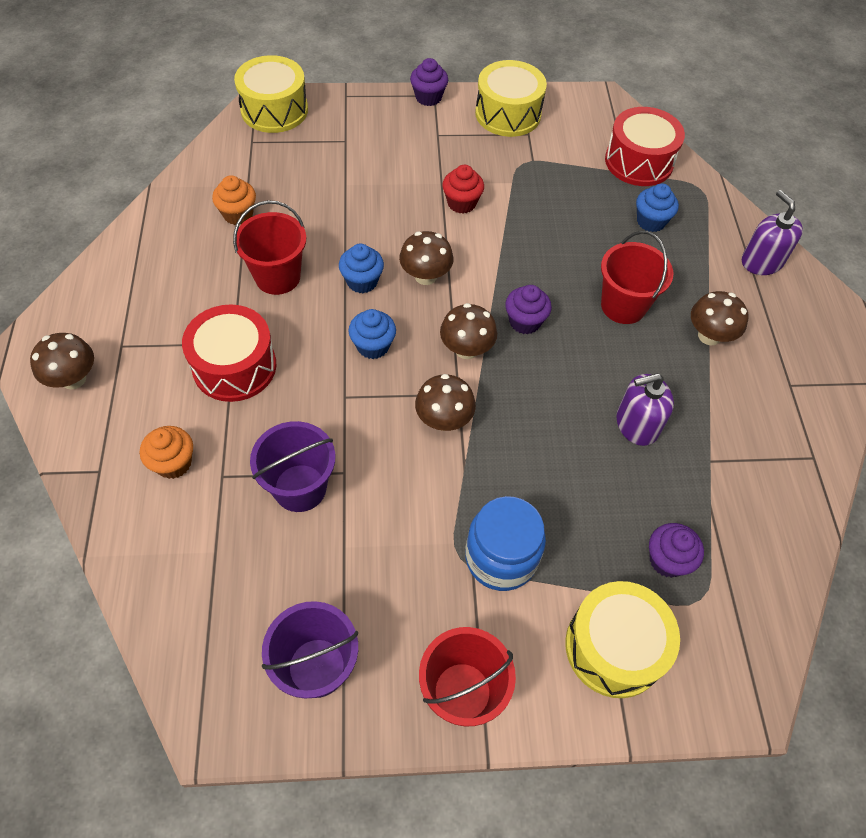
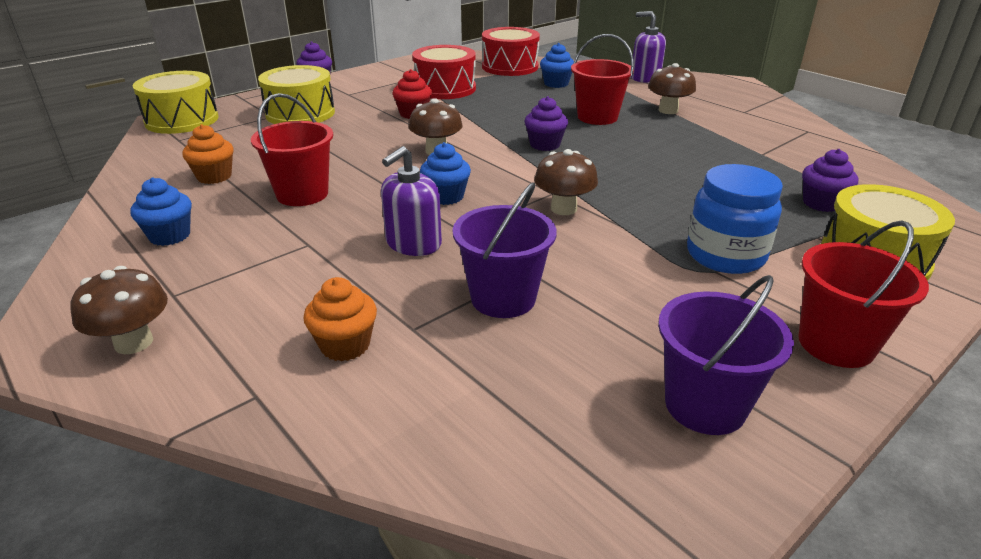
camera: 35 degrees left, 25 degrees down
red drum [182,304,276,402] -> red drum moved to [412,45,476,99]
blue cupcake [339,244,384,293] -> blue cupcake moved to [130,177,192,246]
brown mushroom [440,303,497,359] -> none
yellow drum [475,60,547,137] -> yellow drum moved to [258,65,335,124]
purple soap dispenser [616,373,674,446] -> purple soap dispenser moved to [381,146,442,256]

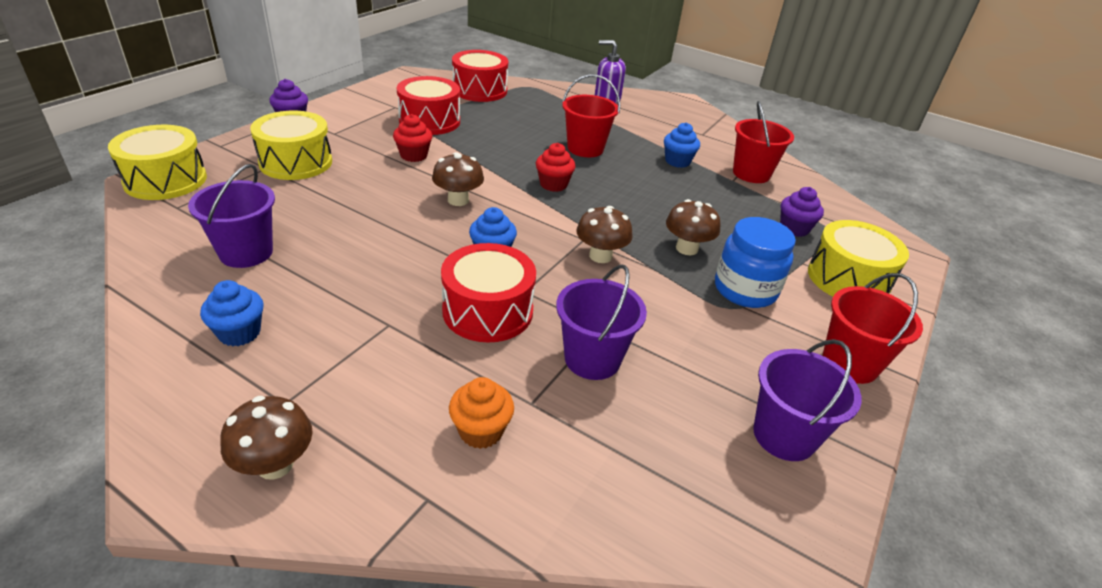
camera: 20 degrees left, 5 degrees up
orange cupcake [182,124,234,184] -> purple bucket [188,164,275,268]
red bucket [251,93,333,206] -> red bucket moved to [733,101,794,183]
purple soap dispenser [381,146,442,256] -> red drum [441,243,536,343]
purple cupcake [525,96,568,151] -> red cupcake [536,143,576,192]
blue cupcake [540,43,574,88] -> blue cupcake moved to [664,122,700,168]
brown mushroom [648,63,696,114] -> brown mushroom moved to [666,199,721,255]

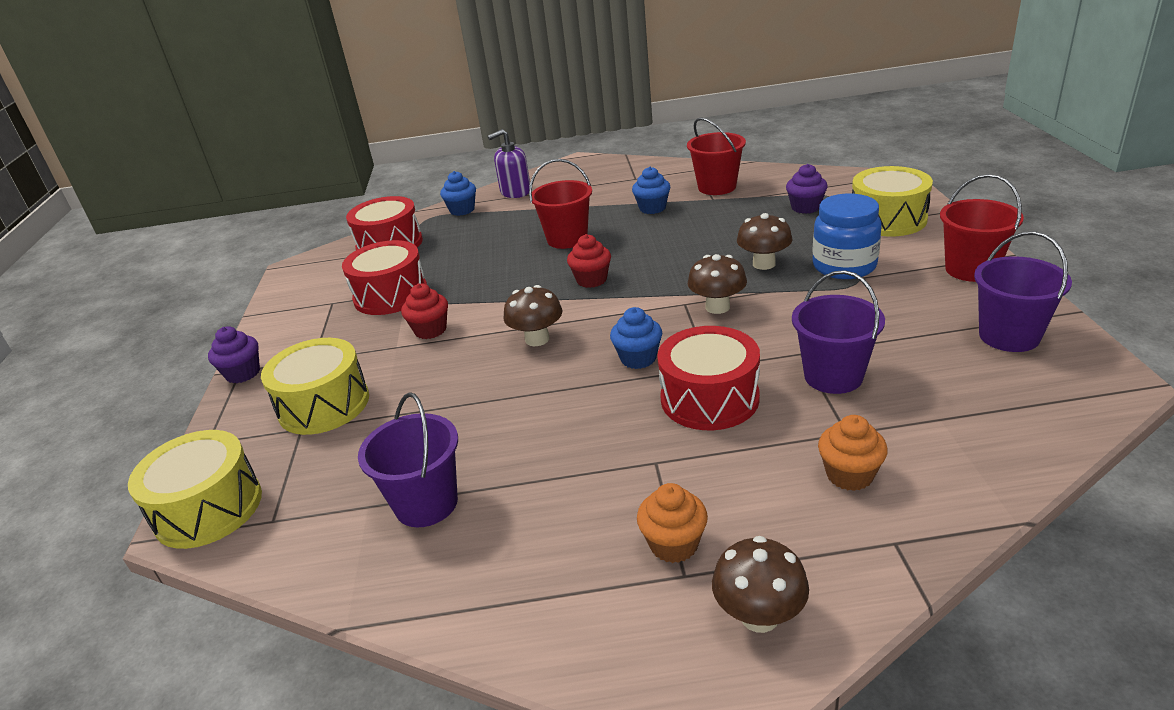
camera: 30 degrees left, 5 degrees down
blue cupcake [200,280,263,346] -> blue cupcake moved to [440,171,476,216]
none -> orange cupcake [637,483,708,563]

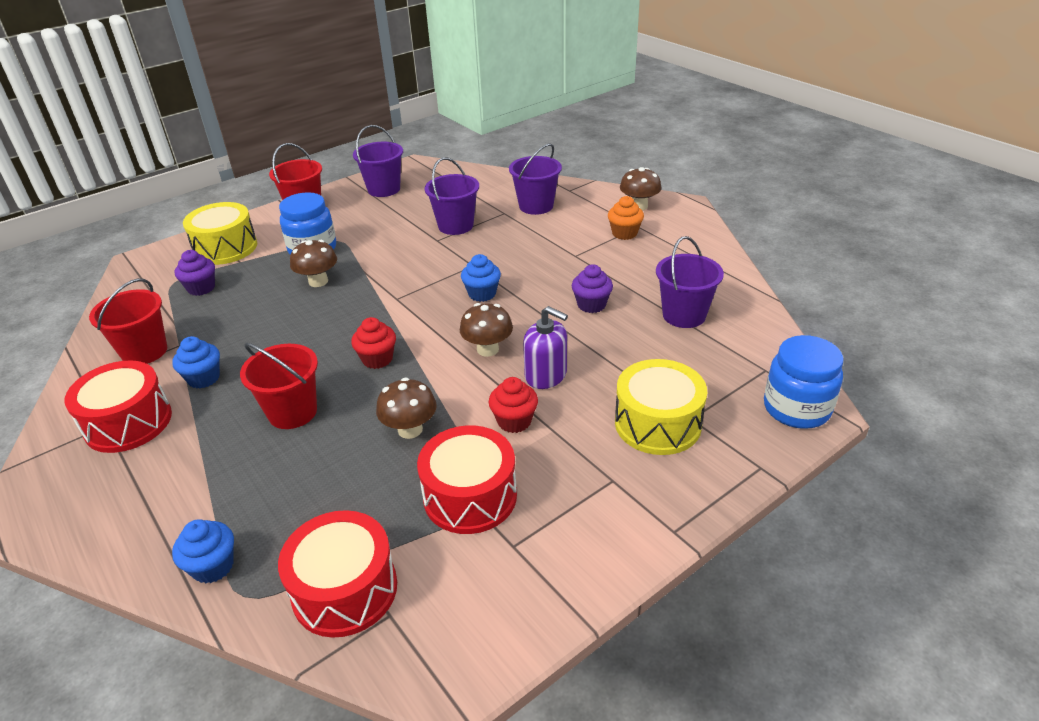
camera: 125 degrees left, 5 degrees up
yellow drum [128,430,262,549] -> blue jar [764,335,844,429]
purple cupcake [208,326,260,383] -> purple cupcake moved to [572,264,613,313]
purple soap dispenser [488,129,530,198] -> purple soap dispenser moved to [523,306,568,389]
red drum [657,326,760,430] -> red drum moved to [65,360,172,453]
brown mushroom [688,254,747,314] -> brown mushroom moved to [376,377,437,439]
orange cupcake [818,415,888,491] -> purple bucket [509,144,562,215]

